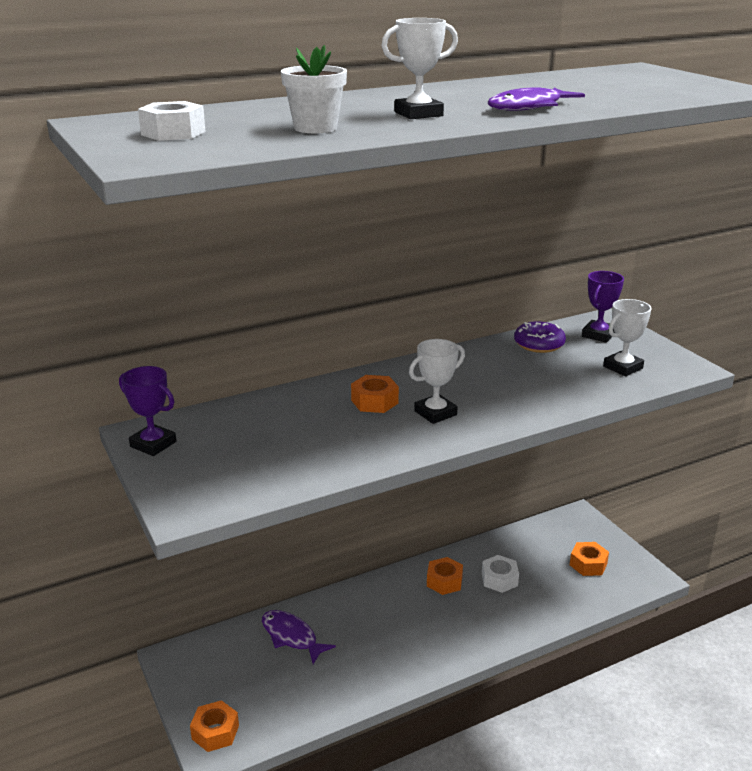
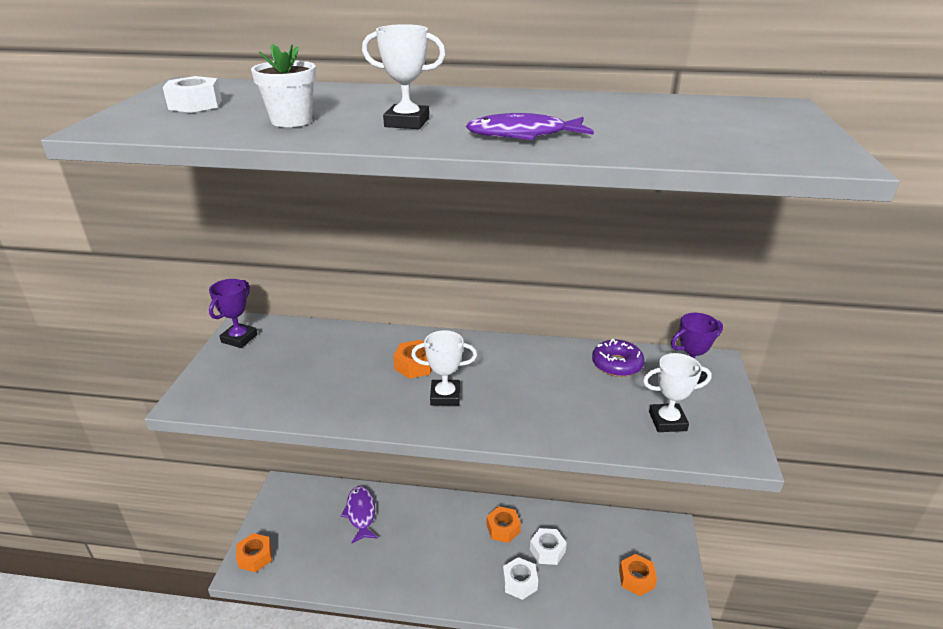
camera: 35 degrees right, 5 degrees up
purple trophy [119,366,176,456] -> purple trophy turned 45 degrees clockwise [209,279,258,348]
none -> white nut [503,557,538,600]

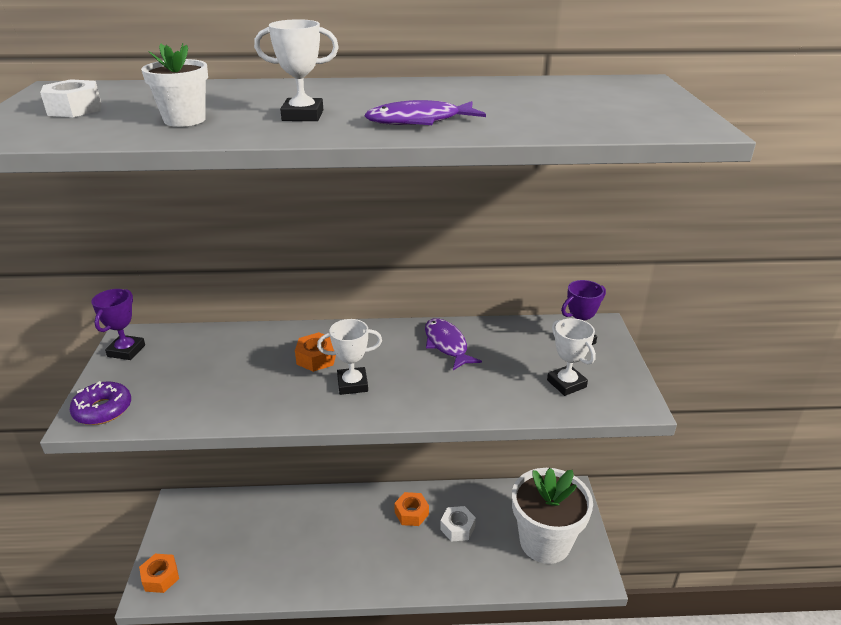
camera: 10 degrees left, 0 degrees up
purple fish [341,486,378,543] -> purple fish moved to [425,318,482,370]
white nut [503,557,538,600] -> none
purple donut [592,339,645,377] -> purple donut moved to [70,381,131,425]
orange nut [619,554,657,596] -> white flower pot [512,468,593,564]
white trophy [643,353,712,432] -> white trophy turned 75 degrees clockwise [547,318,596,396]

